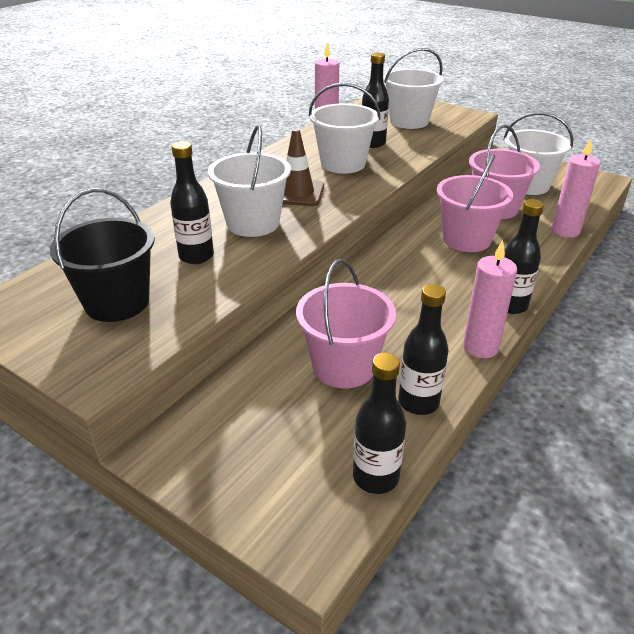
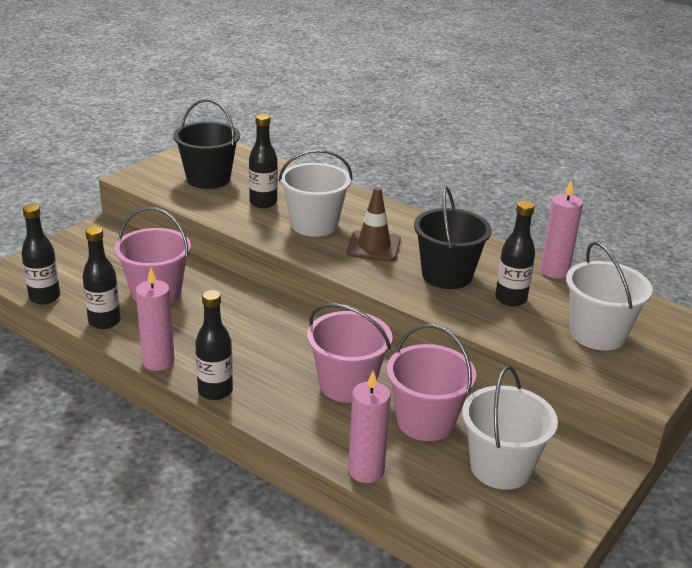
camera: 90 degrees right, 5 degrees down
white bucket [309,83,381,174] -> black bucket [414,186,492,289]

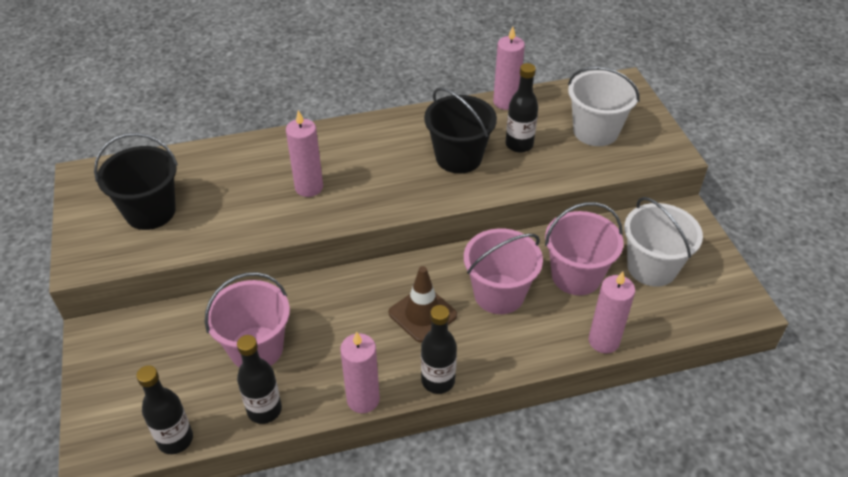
camera: 50 degrees left, 15 degrees up
black bottle [249,114,278,208] -> none
white bucket [278,149,352,237] -> pink candle [286,110,323,197]
brown traffic cone [347,187,401,262] -> brown traffic cone moved to [389,266,457,343]

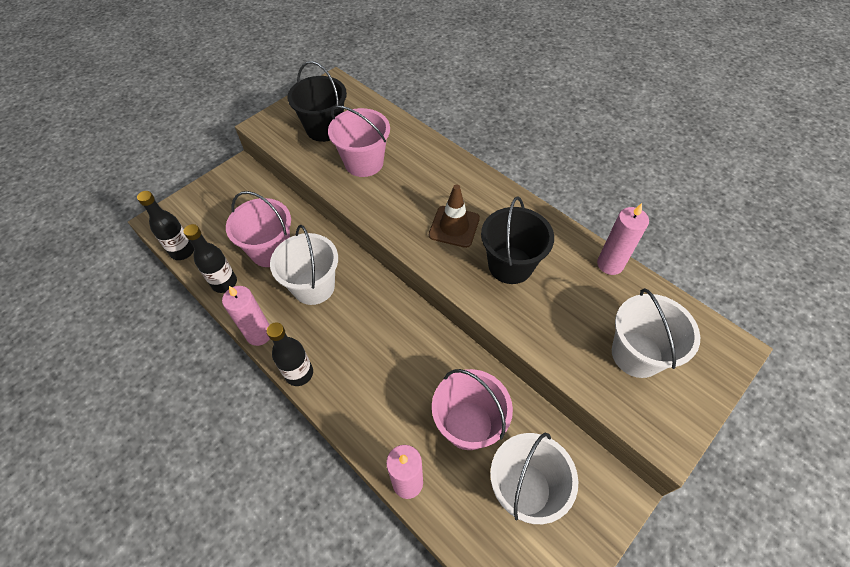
camera: 60 degrees right, 10 degrees up
pink candle [286,110,323,197] -> none
brown traffic cone [389,266,457,343] -> brown traffic cone moved to [429,185,480,248]
pink bucket [464,228,543,314] -> pink bucket moved to [328,105,390,177]
black bottle [506,63,538,153] -> none
none -> white bucket [270,225,338,305]

